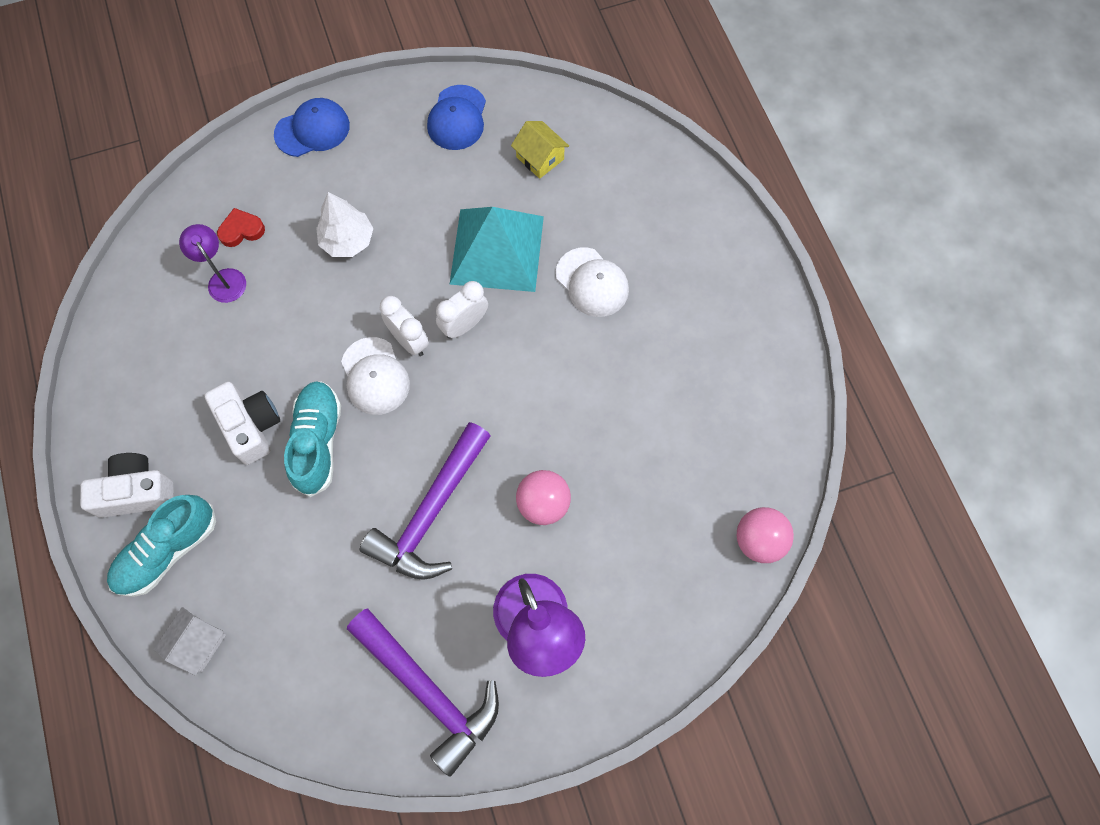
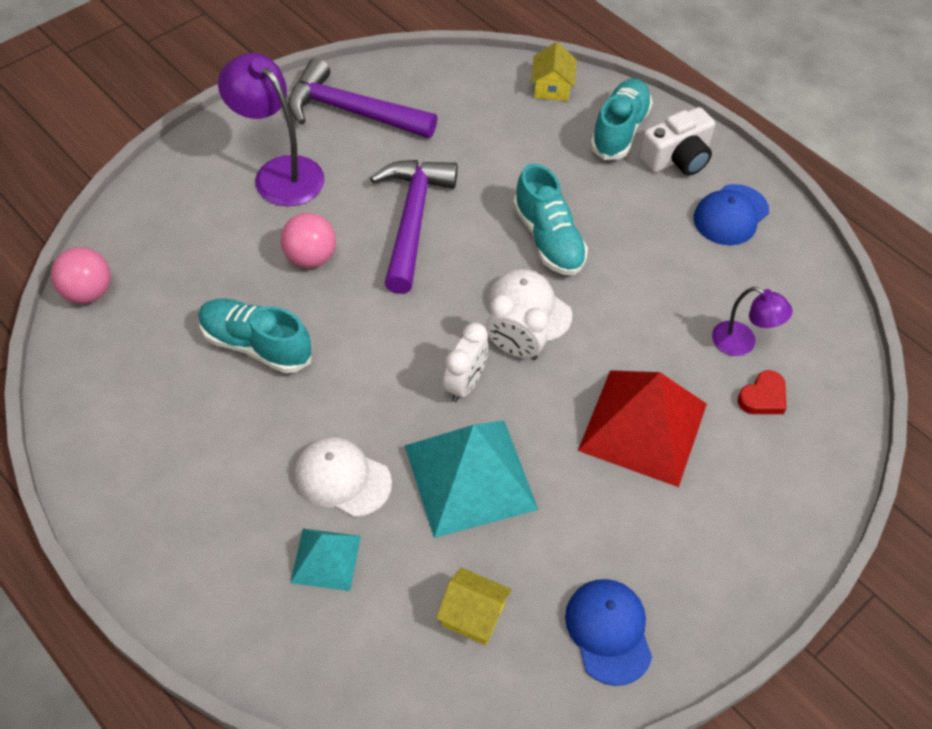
camera: 155 degrees right, 15 degrees down
white house [154,607,226,675] -> yellow house [531,42,577,101]
white camera [205,382,280,465] -> none
blue cap [274,98,350,157] -> blue cap moved to [693,184,769,245]
white tree [316,192,374,257] -> red pyramid [578,370,707,487]
none -> turquoise shoe [198,298,312,373]
none -> turquoise pyramid [290,529,361,591]

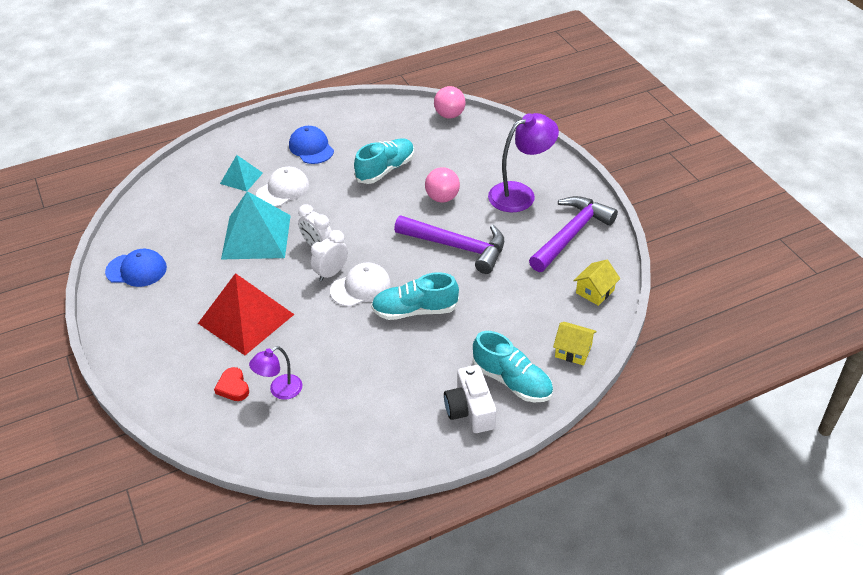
camera: 110 degrees right, 10 degrees down
yellow house [436,567,512,645] -> yellow house moved to [573,260,620,306]
blue cap [693,184,769,245] -> blue cap moved to [289,126,334,164]

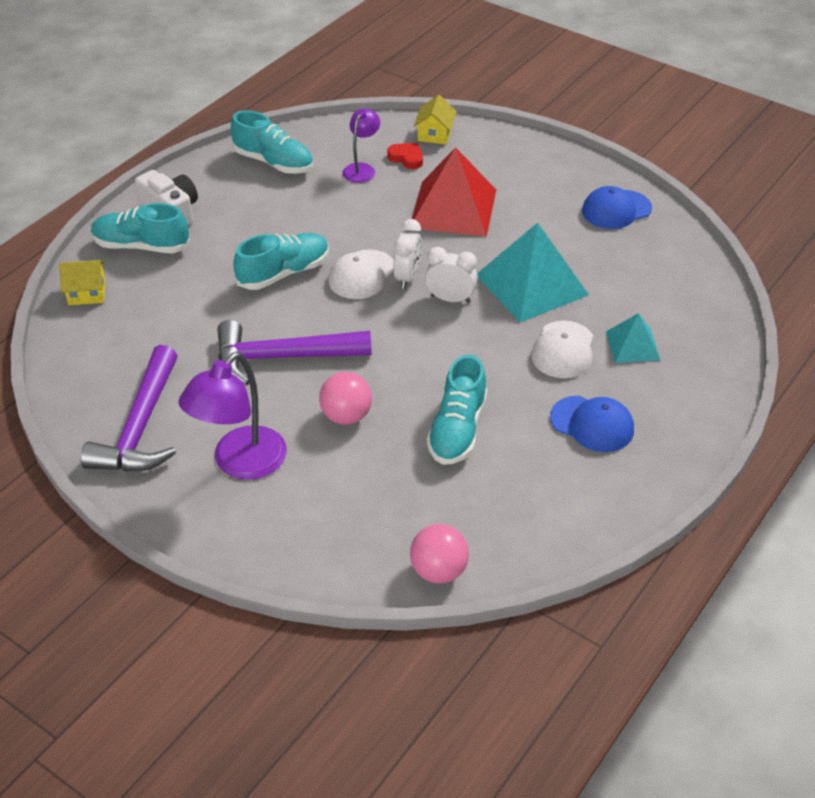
camera: 150 degrees right, 0 degrees up
yellow house [573,260,620,306] -> yellow house moved to [414,95,457,145]
none -> turquoise shoe [231,110,313,174]

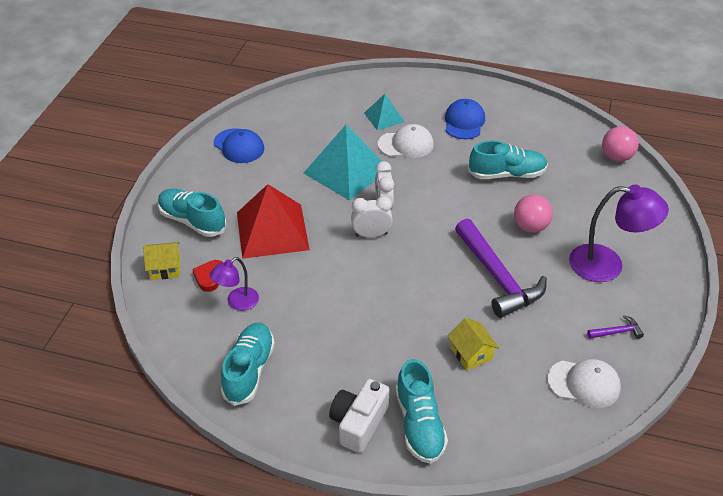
camera: 110 degrees left, 0 degrees up
yellow house [59,260,106,305] -> yellow house moved to [448,318,499,370]
purple hammer [81,345,178,472] -> purple hammer [587,315,644,339], size x0.41
turquoise shoe [233,233,329,290] -> turquoise shoe moved to [158,189,227,237]
white cap [329,250,394,299] -> white cap moved to [547,359,621,408]
purple lamp [342,108,380,183] -> purple lamp turned 45 degrees counterclockwise [209,257,259,311]

